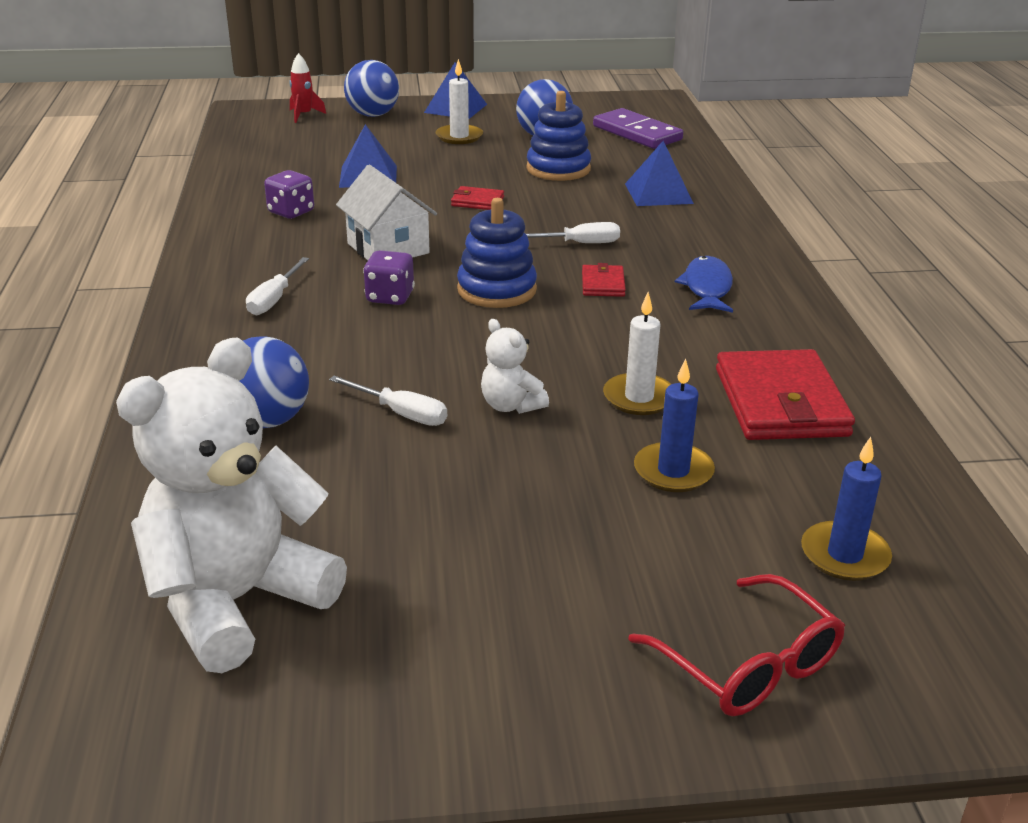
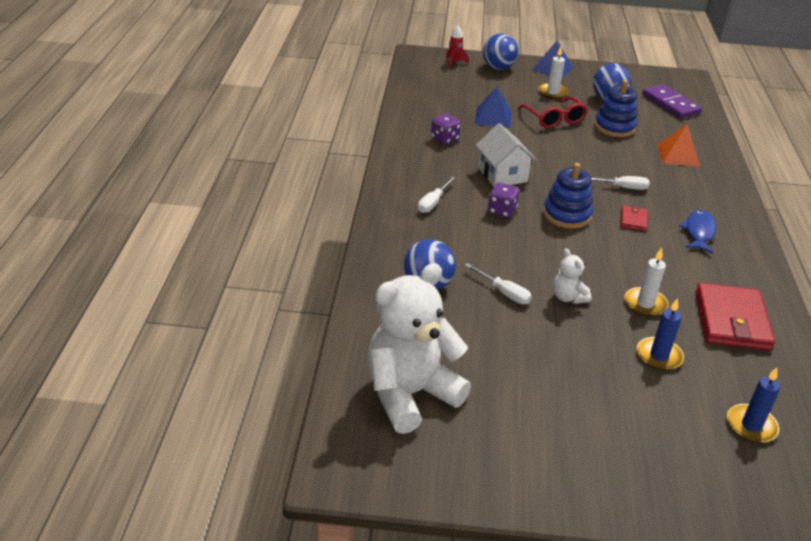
camera: 10 degrees right, 5 degrees up
red wallet [451,186,504,210] -> none
blue pyramid [625,141,694,206] -> orange pyramid [657,124,700,167]
red glasses [628,574,845,716] -> red glasses moved to [517,97,588,128]

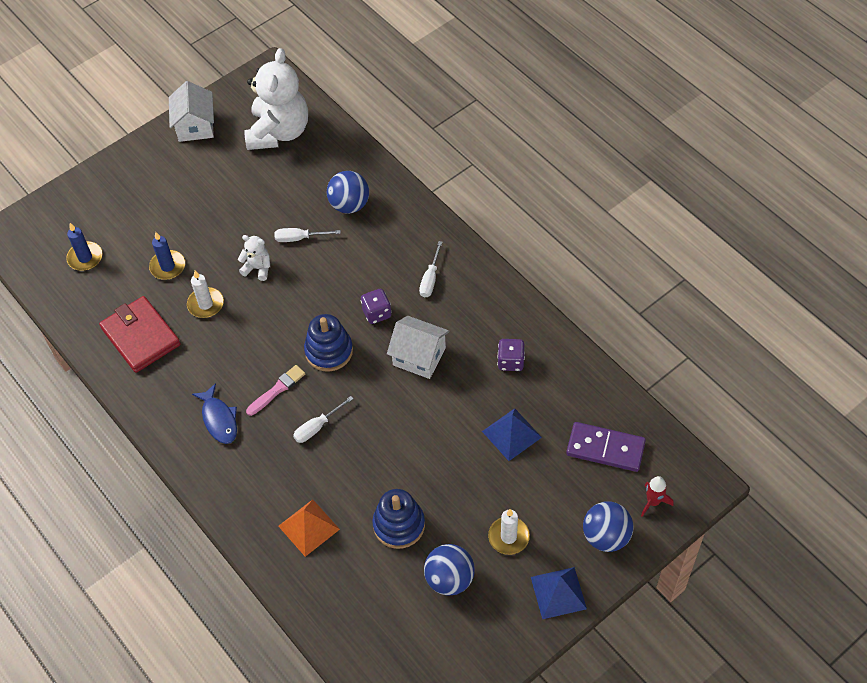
camera: 140 degrees right, 20 degrees up
white screwdriver [418,177,455,213] -> white screwdriver turned 150 degrees counterclockwise [419,241,442,298]
red glasses [517,97,588,128] -> none
red wallet [620,205,648,231] -> pink brush [246,365,305,416]
purple domino [642,84,702,119] -> purple domino moved to [566,422,646,472]
none -> white house [169,81,214,142]

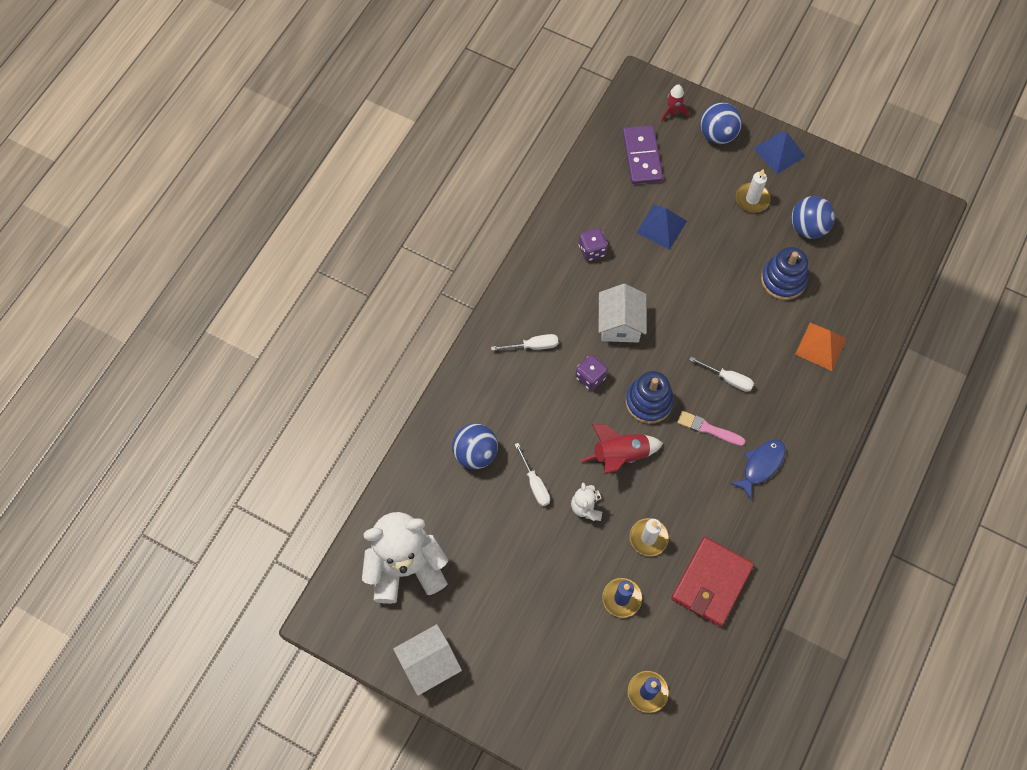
camera: 115 degrees left, 10 degrees up
none -> red rocket [581,424,663,474]

